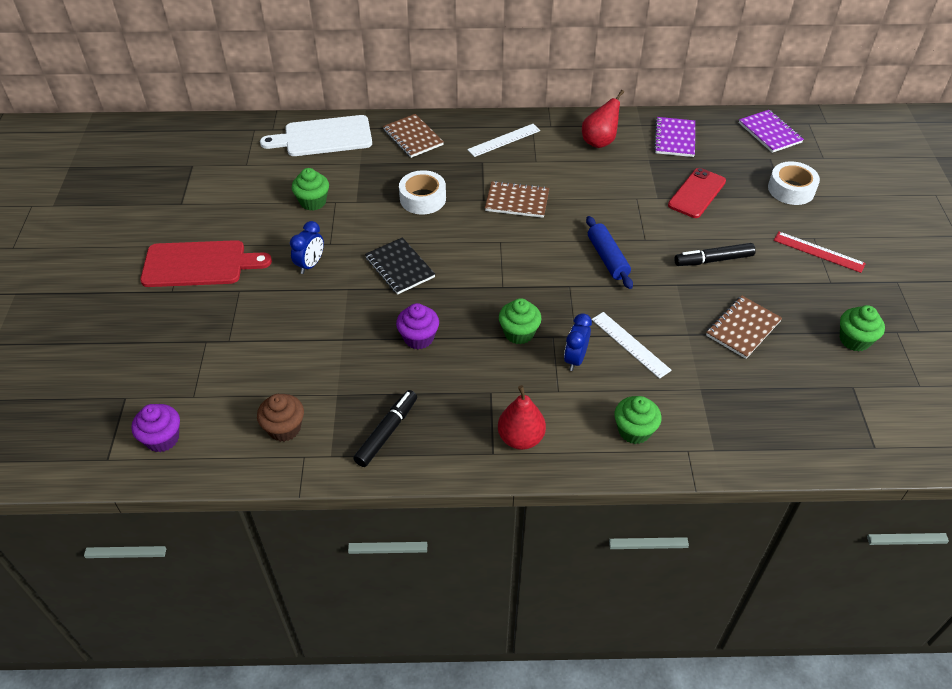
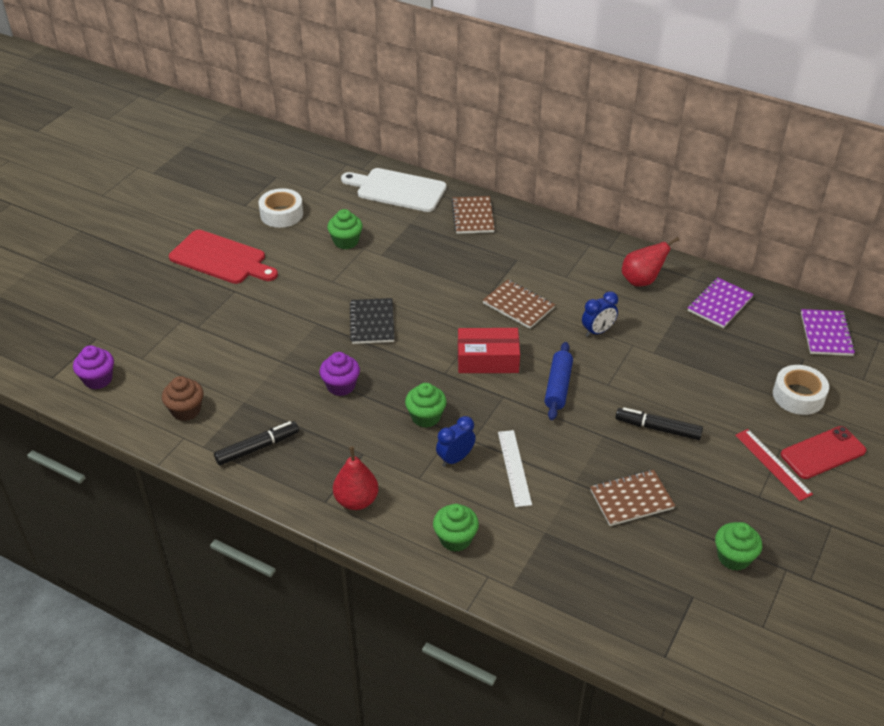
camera: 30 degrees right, 5 degrees down
blue clock [290,221,324,274] -> blue clock moved to [582,292,618,337]
white tape [399,170,446,214] -> white tape moved to [259,188,303,228]
white ruler [467,124,541,157] -> none
red phone [668,168,726,218] -> red phone moved to [781,426,866,479]
none -> red box [458,328,520,373]

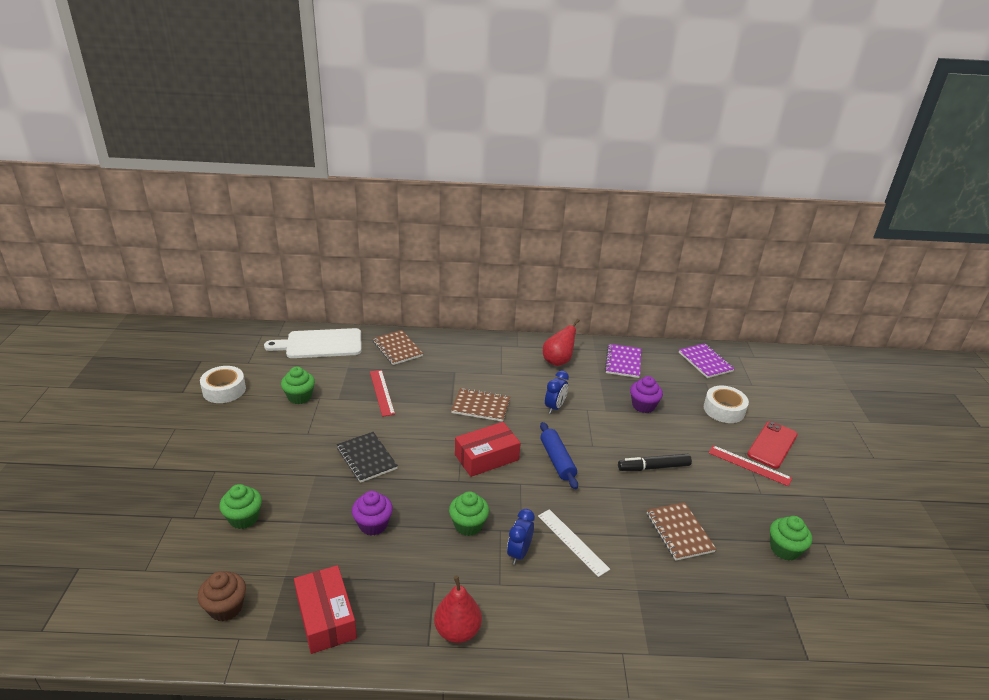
camera: 30 degrees left, 10 degrees down
purple cupcake [73,345,114,389] -> purple cupcake moved to [630,376,663,413]
red cutting board [169,230,278,284] -> none
black marker [214,421,299,466] -> red box [294,565,357,654]
green cupcake [433,504,479,552] -> green cupcake moved to [219,484,262,529]
brown notebook [590,470,675,526] -> brown notebook turned 60 degrees counterclockwise [647,502,716,561]
none -> red ruler [370,370,395,417]

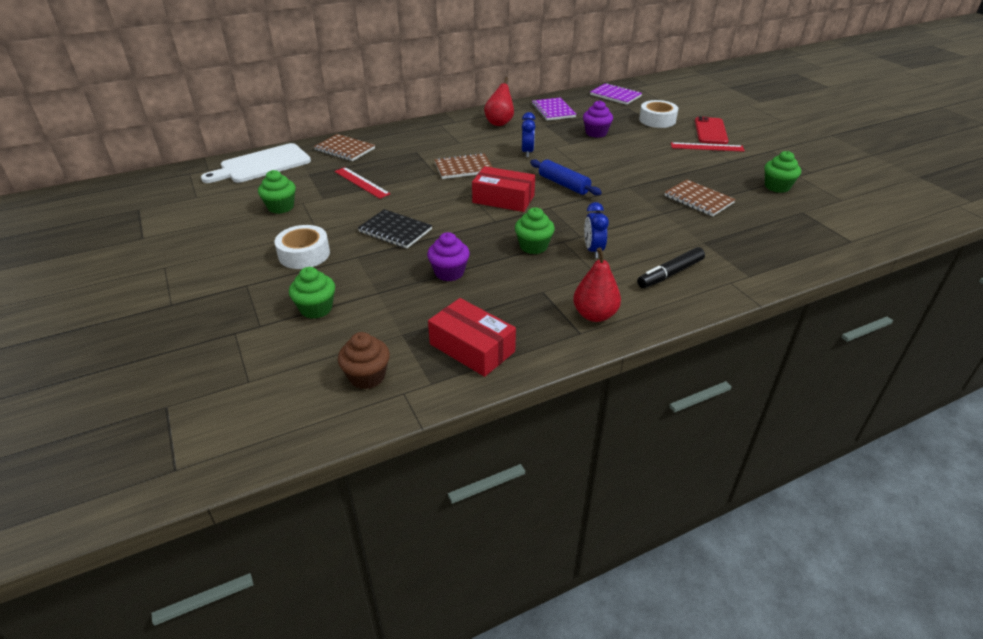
camera: 25 degrees left, 5 degrees up
white tape [200,366,246,403] -> white tape moved to [274,225,330,269]
red box [455,422,521,477] -> red box turned 75 degrees clockwise [472,166,535,212]
white ruler [538,509,610,577] -> none
black marker [618,453,692,471] -> black marker moved to [637,247,705,288]

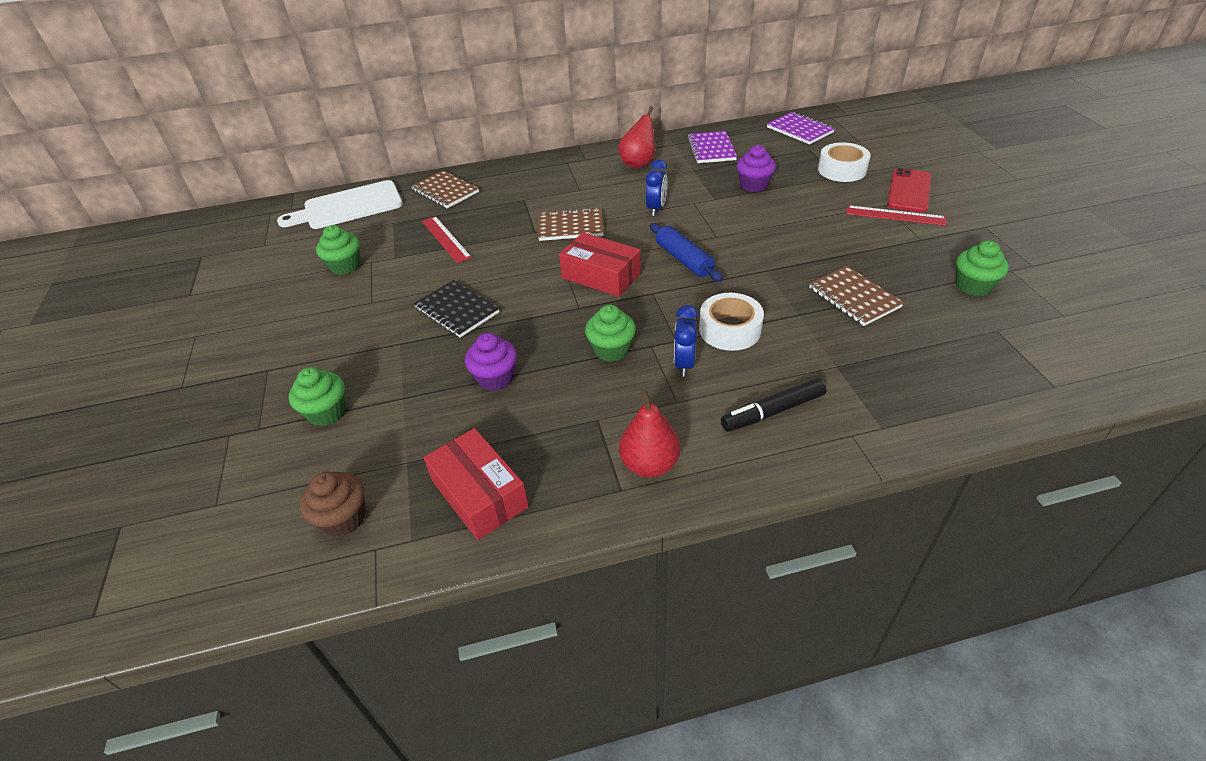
camera: 15 degrees right, 5 degrees up
white tape [274,225,330,269] -> white tape moved to [699,293,764,351]

